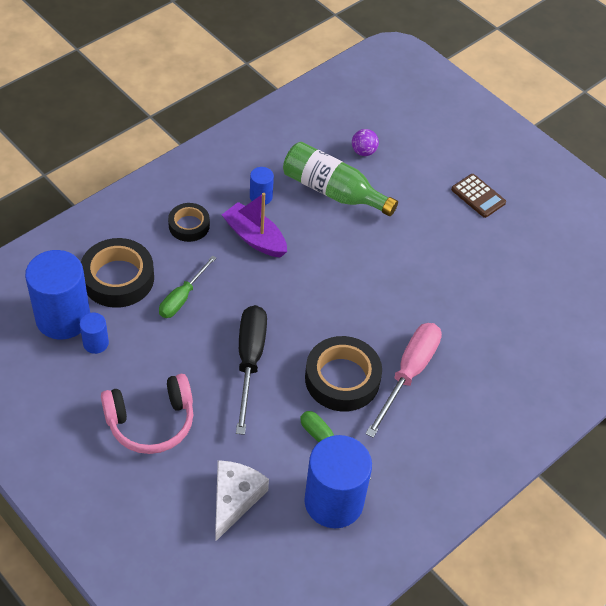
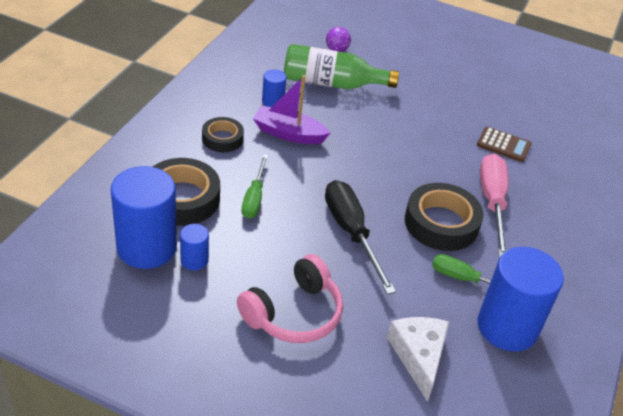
camera: 25 degrees left, 10 degrees down
brown calculator [451,174,506,218] -> brown calculator moved to [477,127,532,162]

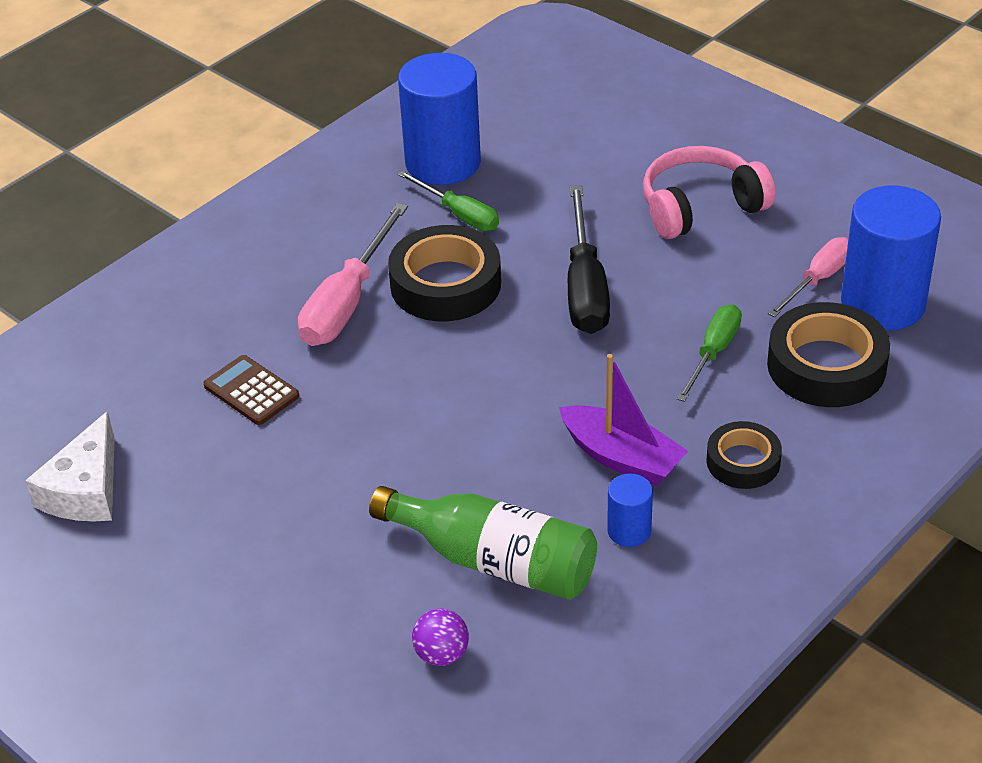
camera: 155 degrees left, 0 degrees up
blue cylinder [180,224,209,271] -> pink screwdriver [768,237,848,317]
white cheese [387,317,449,402] -> white cheese moved to [25,411,115,522]

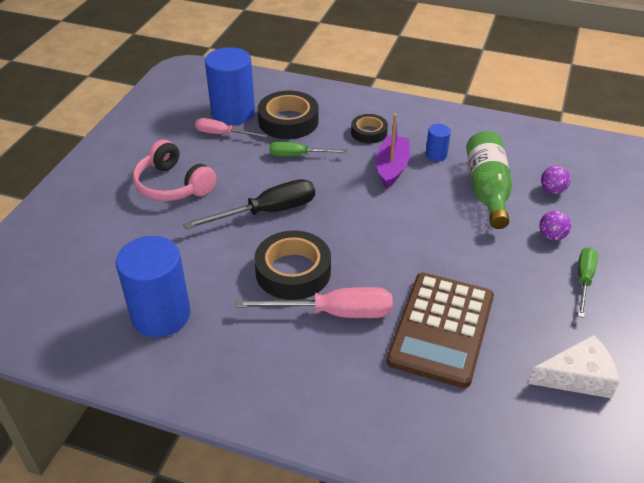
camera: 115 degrees left, 0 degrees up
brown calculator [203,355,299,425] -> brown calculator [387,273,494,388], size x2.10
green screwdriver [398,170,499,231] -> green screwdriver moved to [578,247,598,318]
none -> purple ball [539,210,571,241]

